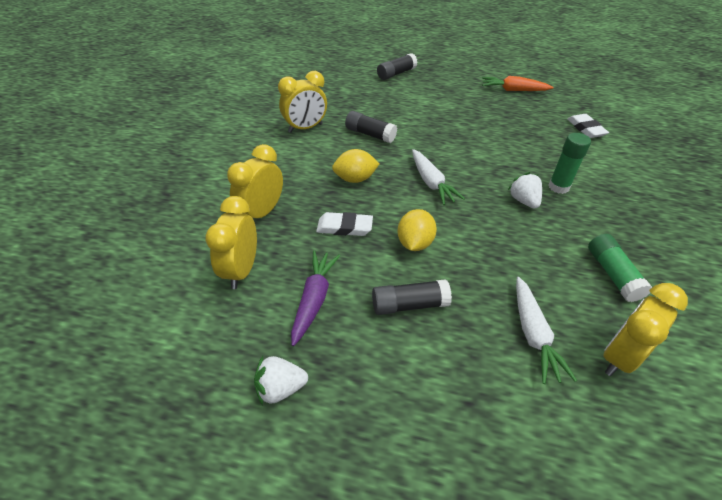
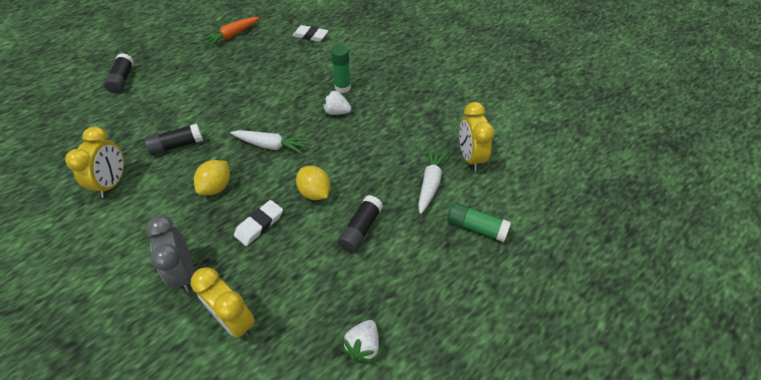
camera: 55 degrees left, 5 degrees up
yellow clock [227,144,283,218] -> grey clock [146,216,195,292]
purple carrot [291,251,340,346] -> none
white carrot [516,277,577,384] -> white carrot turned 105 degrees counterclockwise [418,147,449,214]
green glue stick [588,234,652,302] -> green glue stick moved to [448,202,511,242]

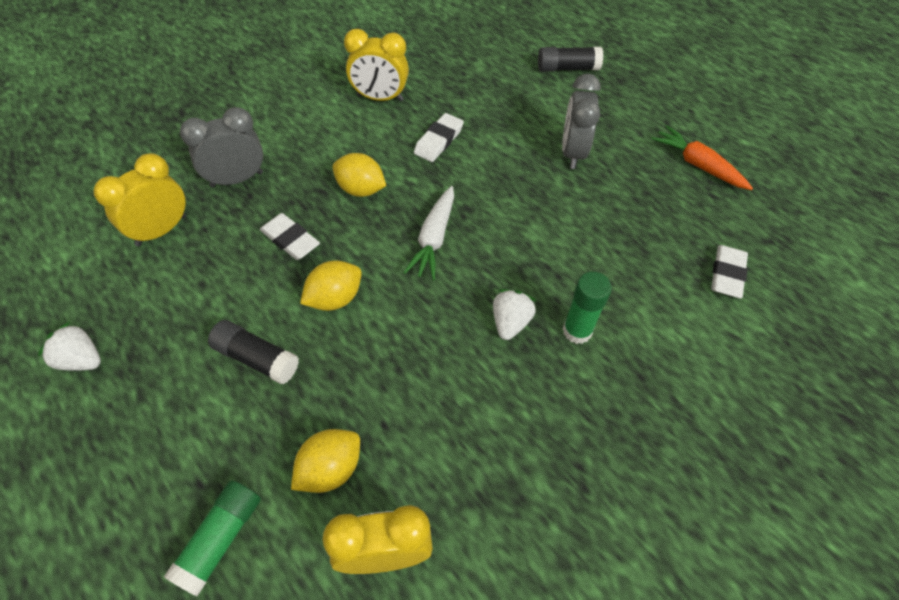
camera: 90 degrees right, 5 degrees up
black glue stick [144,124,203,155] -> white eraser [414,113,464,162]
white carrot [418,147,449,214] -> yellow lemon [291,429,360,493]
none -> grey clock [562,74,601,169]

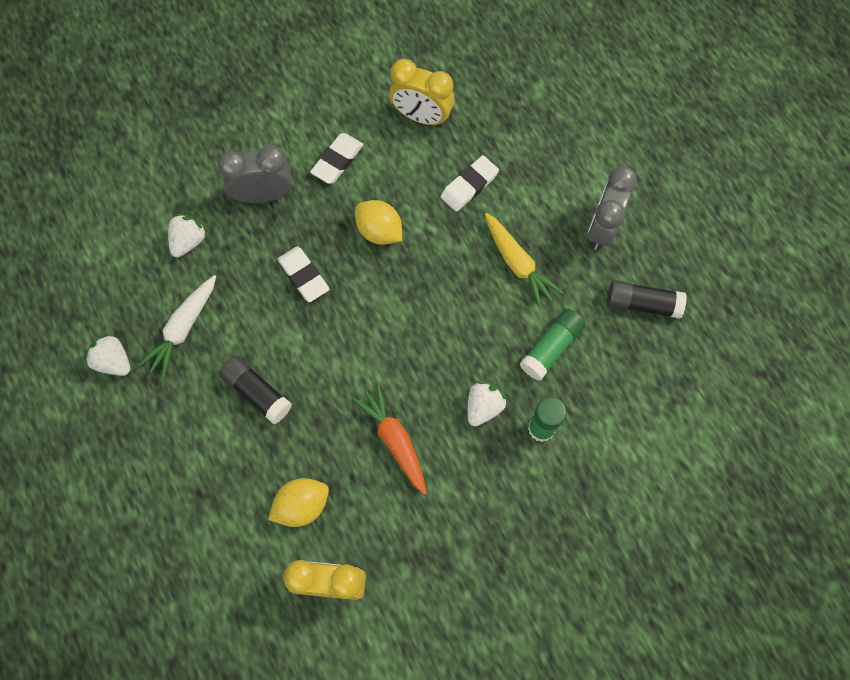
camera: 15 degrees right, 15 degrees up
yellow clock [93,153,186,246] -> white strawberry [168,214,208,257]
green glue stick [164,480,261,596] -> green glue stick moved to [520,309,586,381]
yellow lemon [300,260,362,311] -> none
white carrot [403,186,454,280] -> white carrot moved to [138,275,216,379]
black glue stick [538,47,603,72] -> black glue stick moved to [607,280,687,319]
orange carrot [651,125,753,190] -> orange carrot moved to [352,383,427,495]
white eraser [711,245,748,298] -> white eraser moved to [310,133,364,184]
none -> yellow carrot [485,213,563,308]

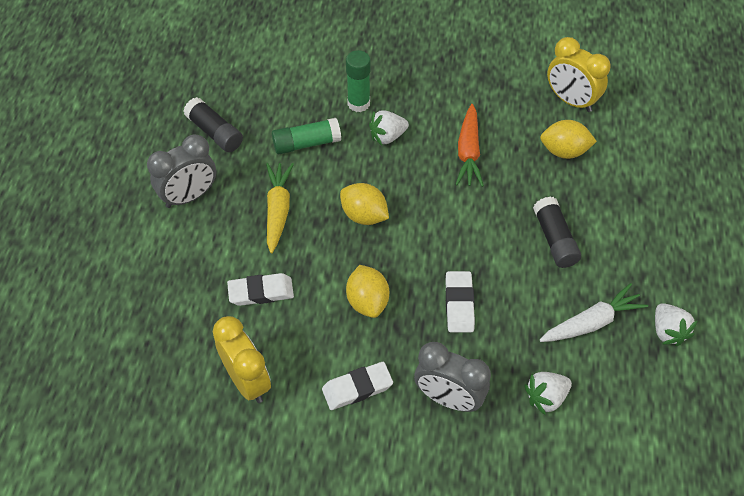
camera: 145 degrees left, 15 degrees down
none -> yellow lemon [340,183,389,225]

